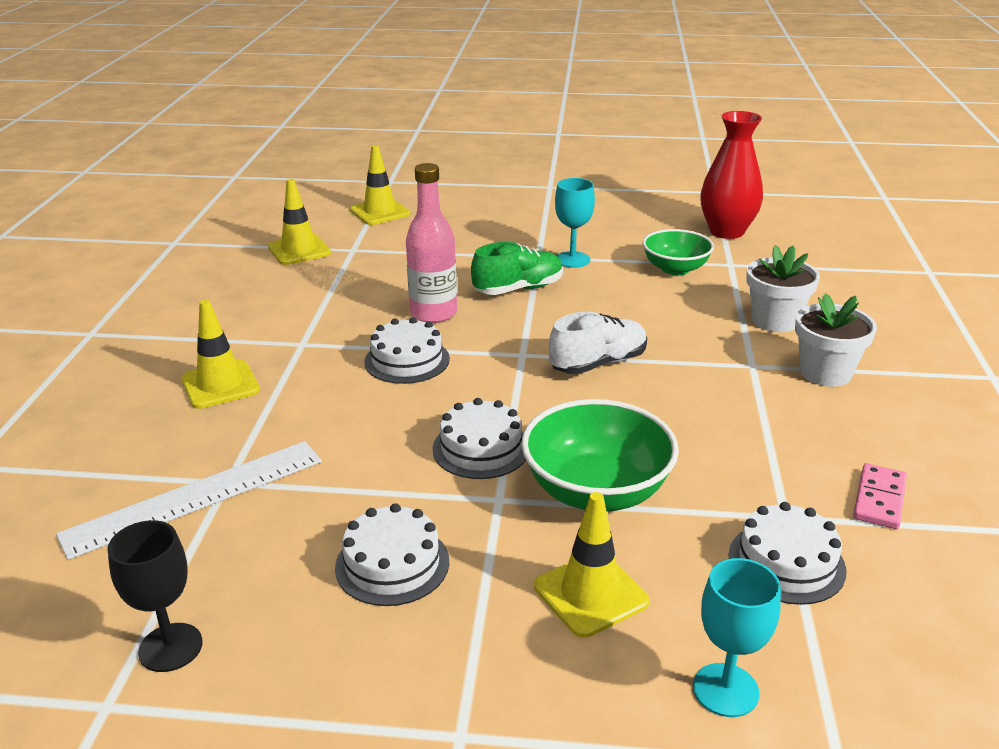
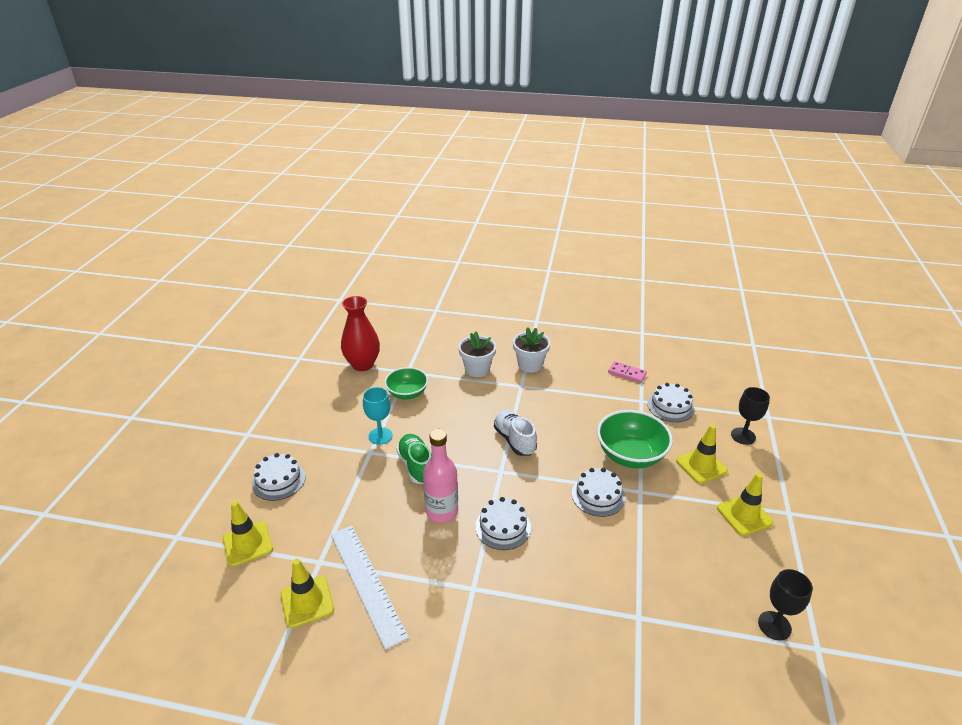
camera: 85 degrees left, 5 degrees up
white ruler [56,441,322,560] -> white ruler moved to [331,525,409,650]
yellow traffic cone [181,300,260,409] -> yellow traffic cone moved to [717,473,773,536]
white cake [335,503,449,606] -> white cake moved to [252,453,305,501]
turquoise goblet [693,558,781,717] -> black goblet [731,387,770,445]

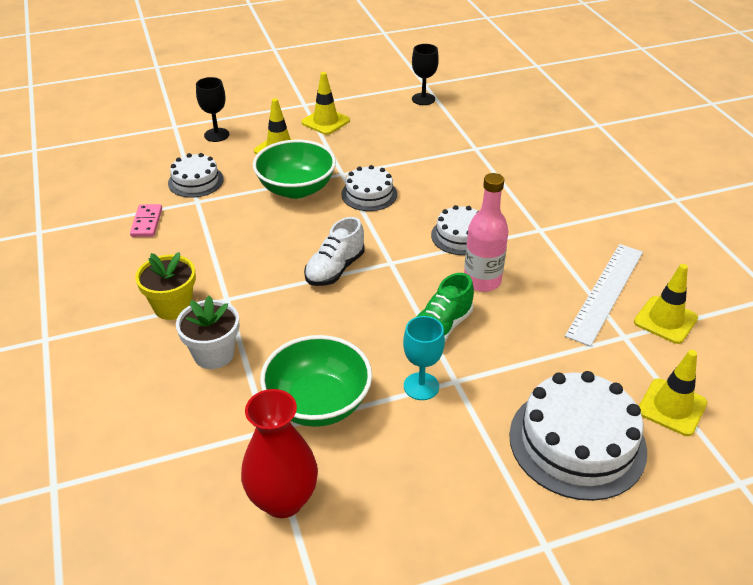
camera: 120 degrees left, 5 degrees up
white cake [252,453,305,501] -> white cake [509,371,647,501], size x1.75
green bowl [385,367,428,400] -> green bowl [260,335,372,427], size x1.52
white flower pot [513,327,550,373] -> yellow flower pot [135,252,196,320]

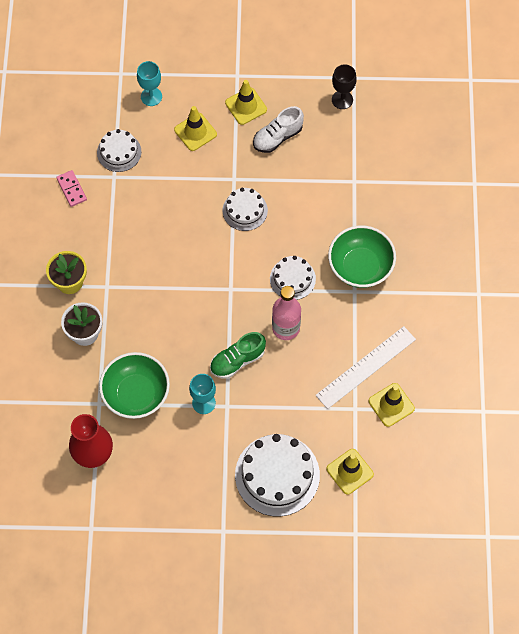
camera: 20 degrees right, 25 degrees up
pink domino [130,204,162,237] -> pink domino turned 45 degrees counterclockwise [56,170,87,207]
black goblet [196,77,230,142] -> turquoise goblet [137,61,162,106]
green bowl [253,140,336,199] -> green bowl moved to [328,226,396,288]
white shoe [304,217,365,286] -> white shoe moved to [253,106,304,153]

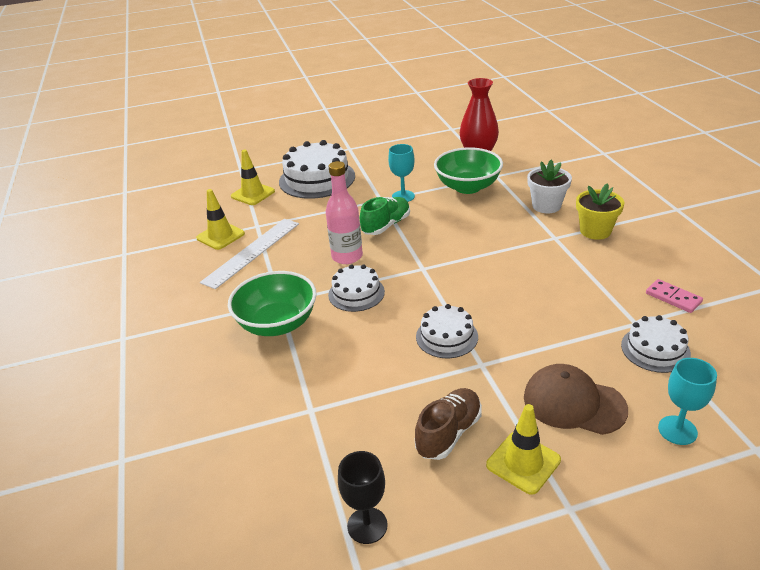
camera: 165 degrees right, 30 degrees down
yellow traffic cone [174,106,217,151] -> brown cap [524,364,628,435]
white shoe [253,106,304,153] -> brown shoe [415,388,482,460]

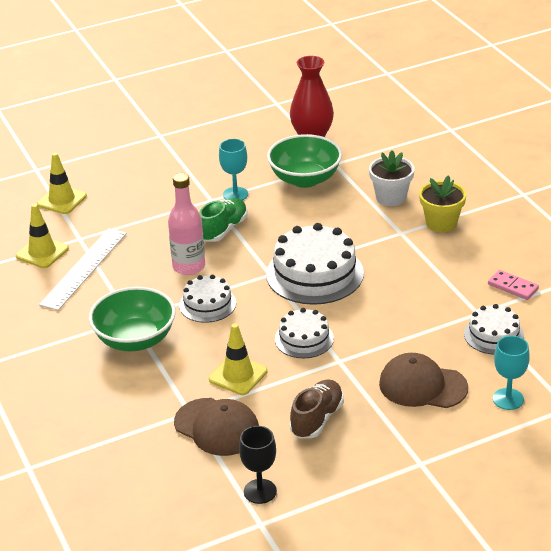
camera: 10 degrees left, 0 degrees up
white cake [279,140,355,199] -> white cake moved to [266,223,364,305]
yellow traffic cone [486,404,561,495] -> yellow traffic cone moved to [209,323,267,395]
none -> brown cap [174,398,259,456]

